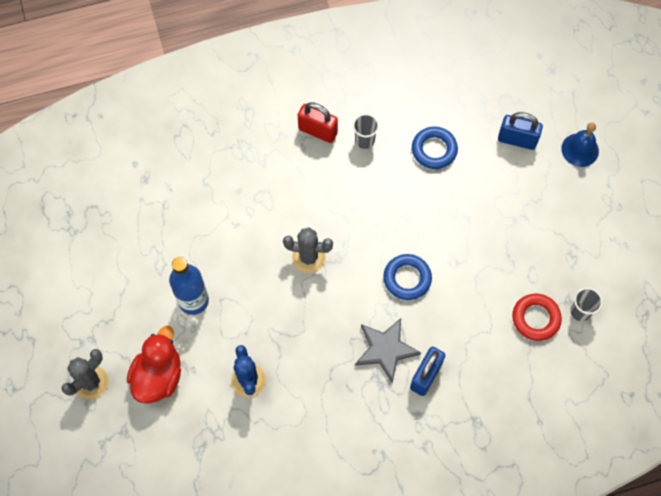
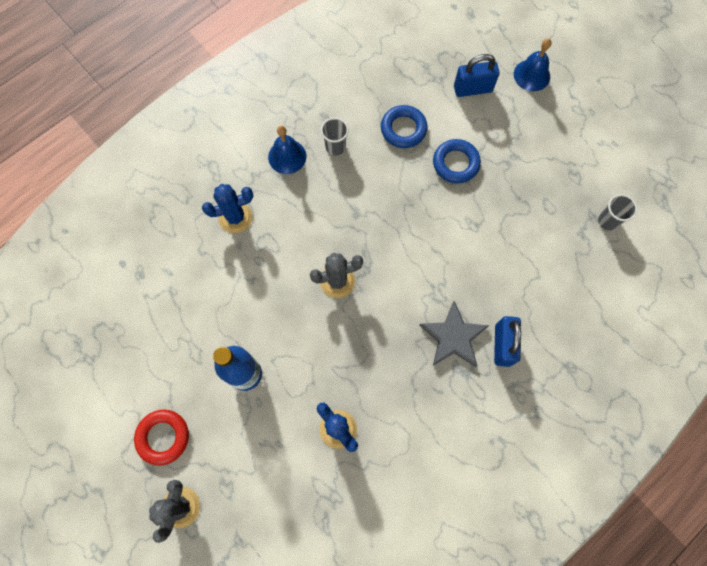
camera: 25 degrees left, 5 degrees up
red duck [127,326,181,404] -> none
red padlock [298,102,338,143] -> blue bell [268,126,306,174]
blue ring [383,254,432,300] -> blue ring moved to [433,139,481,183]
red ring [512,294,562,341] -> red ring moved to [134,410,189,466]
none -> blue cactus [202,184,253,233]

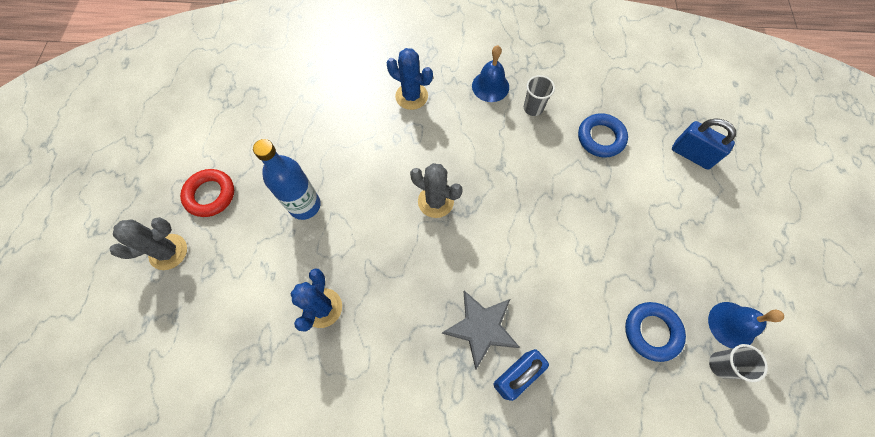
camera: 45 degrees right, 5 degrees down
blue ring [433,139,481,183] -> blue ring moved to [625,302,686,362]
blue bell [514,39,552,91] -> blue bell moved to [708,302,784,349]

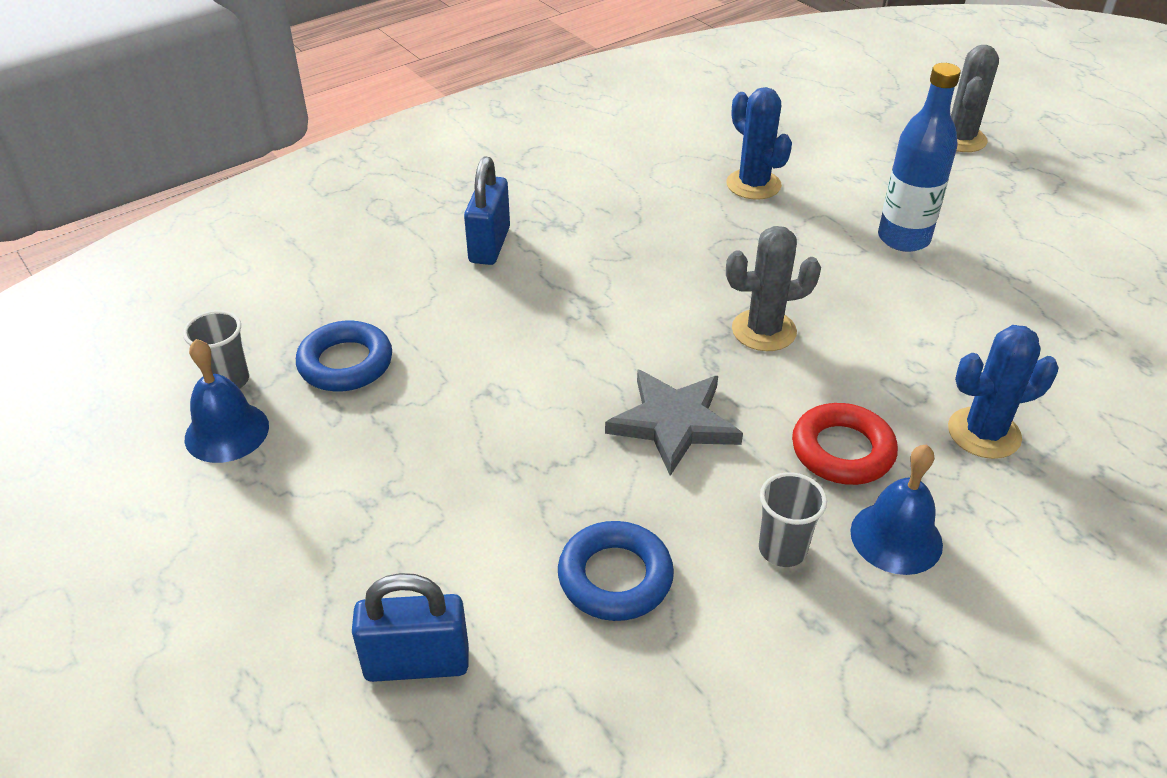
camera: 140 degrees right, 25 degrees down
red ring [180,169,234,217] -> red ring moved to [792,403,898,485]
grey star [442,291,520,370] -> grey star moved to [605,370,743,476]

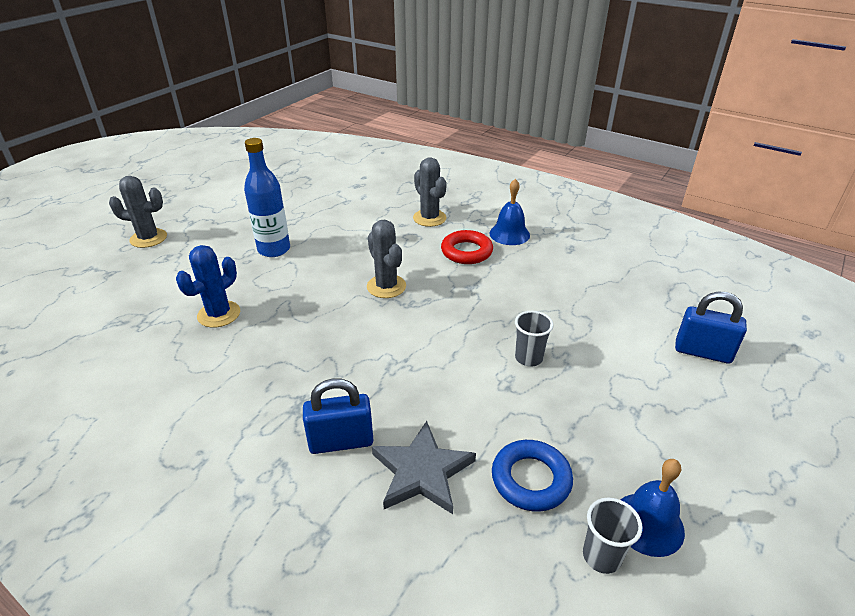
camera: 110 degrees left, 5 degrees down
blue padlock [352,573,469,682] -> blue padlock turned 45 degrees counterclockwise [675,292,747,364]
blue ring [558,521,674,621] -> none
grey star [605,370,743,476] -> grey star moved to [372,421,476,514]
grey cup [759,472,827,567] -> grey cup moved to [515,311,554,367]
blue cactus [948,325,1059,459] -> grey cactus [413,157,447,227]

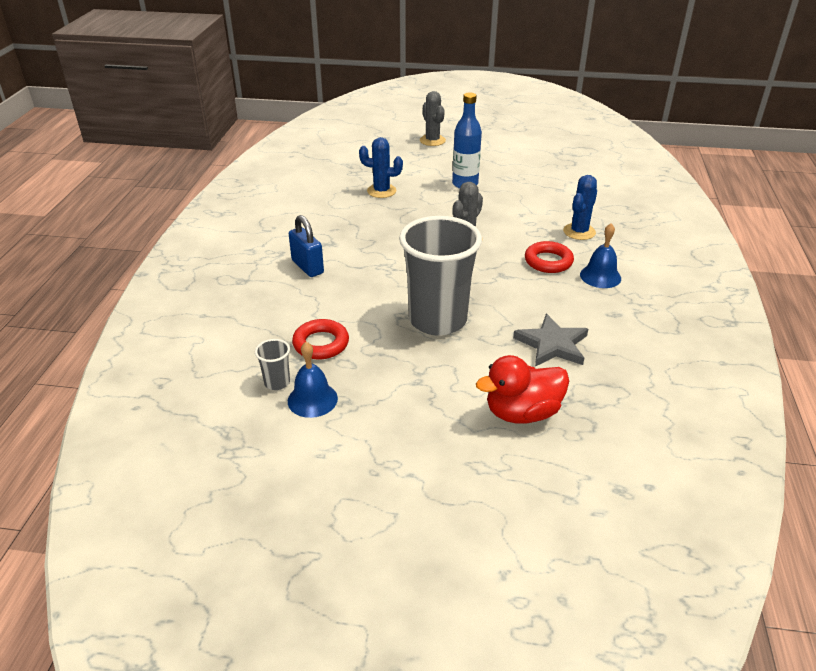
camera: 65 degrees right, 0 degrees up
grey star [372,421,476,514] -> grey star moved to [513,314,588,367]
grey cactus [413,157,447,227] -> blue cactus [563,175,597,240]
blue ring [492,440,573,512] -> red ring [292,319,349,359]
grey cup [515,311,554,367] -> grey cup [399,216,482,336], size x2.49
blue padlock [675,292,747,364] -> red duck [476,355,569,424]

